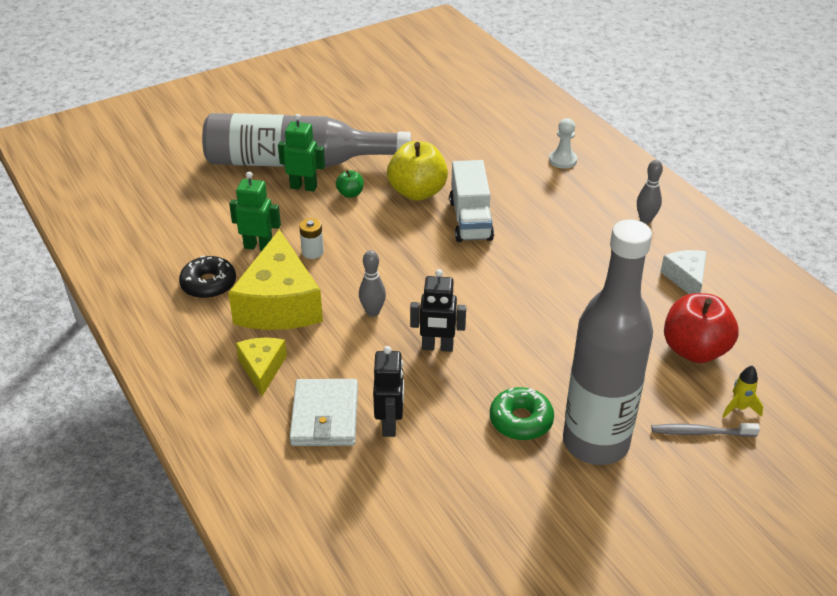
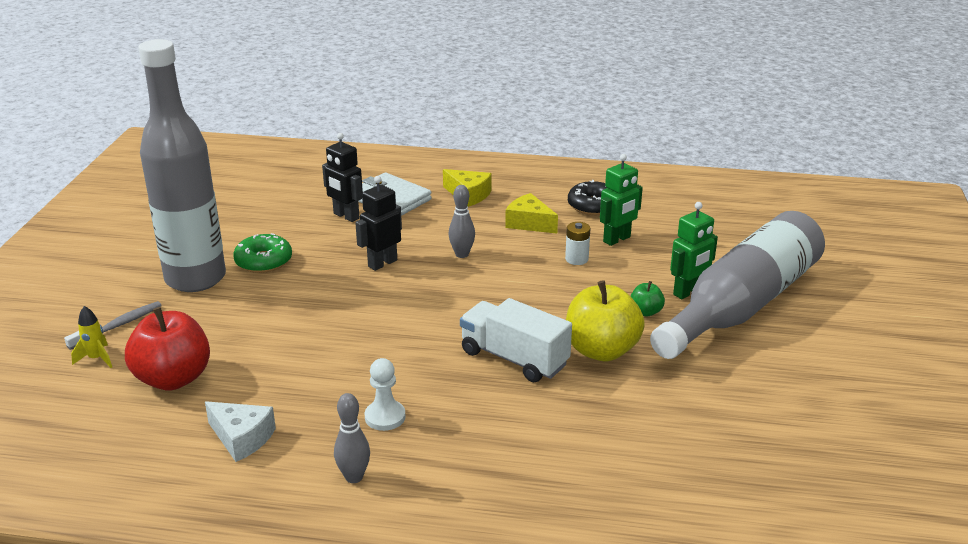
camera: 130 degrees right, 10 degrees down
yellow cheese [228,229,323,330] -> yellow cheese [505,193,558,234], size x0.52
white pawn [549,118,577,169] -> white pawn moved to [365,358,406,431]

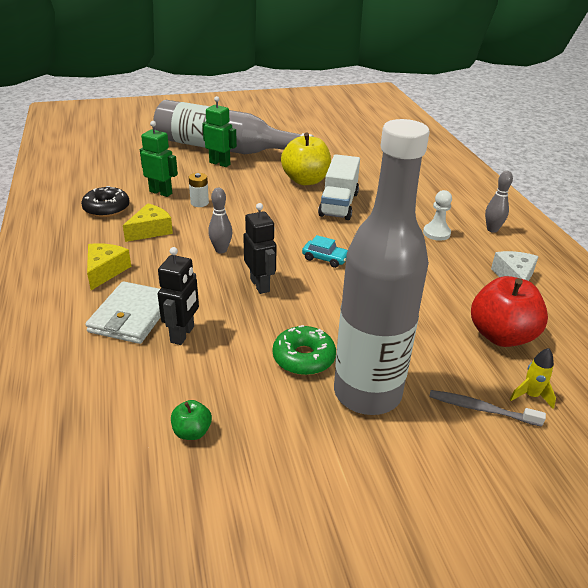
camera: 115 degrees left, 5 degrees up
black robot [355,176,402,271] -> black robot turned 135 degrees counterclockwise [243,203,277,294]
yellow cheese [505,193,558,234] -> yellow cheese turned 150 degrees counterclockwise [123,203,173,242]
green apple [631,281,665,316] -> green apple moved to [171,400,212,440]
none -> turquoise car [302,235,348,268]

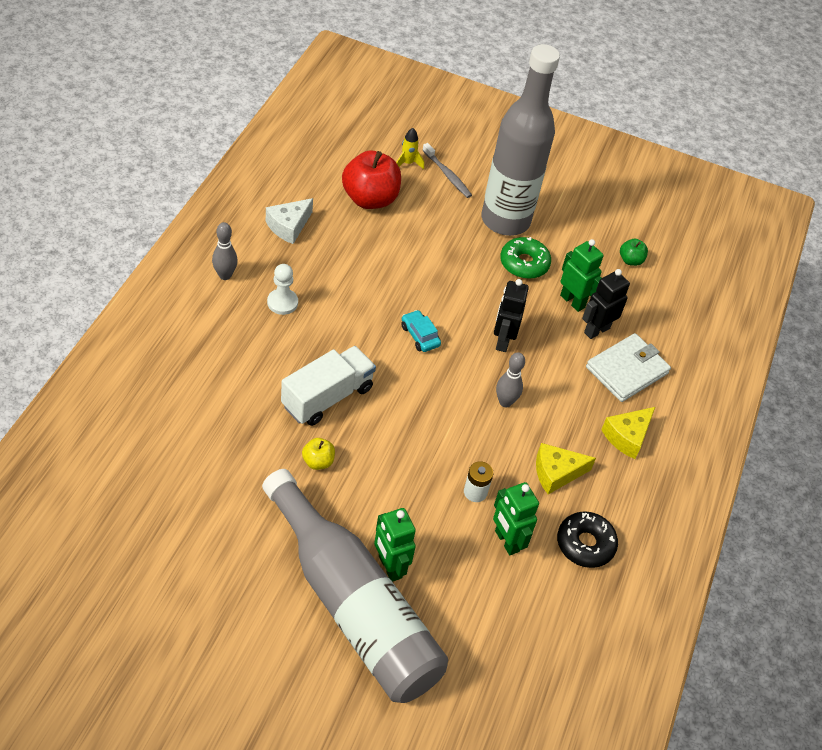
camera: 150 degrees left, 15 degrees up
yellow apple [281,133,331,185] -> yellow apple [302,438,335,470], size x0.47
none -> green robot [560,239,604,312]

